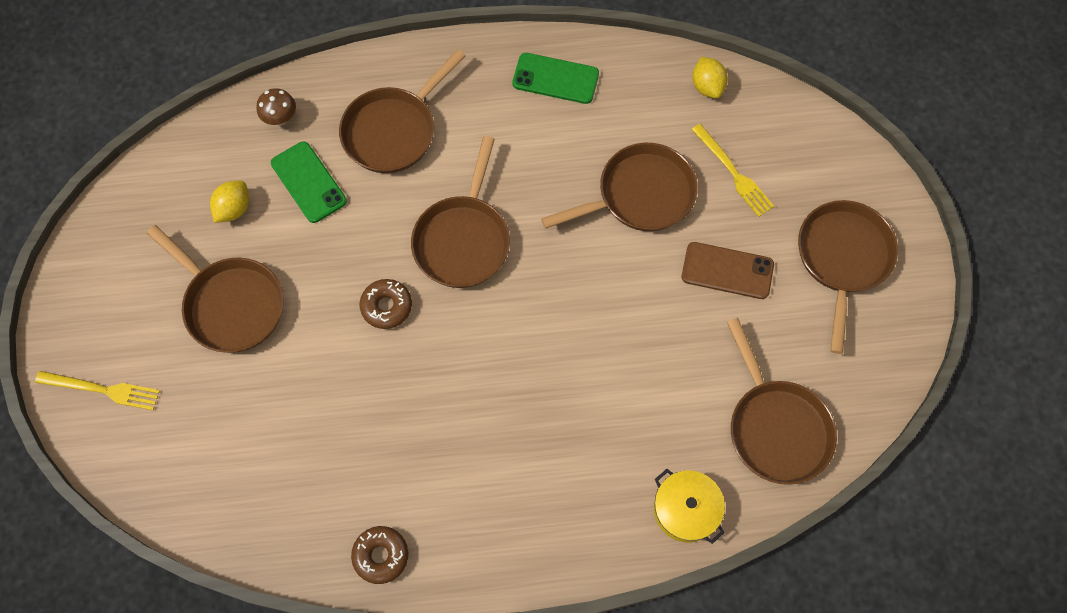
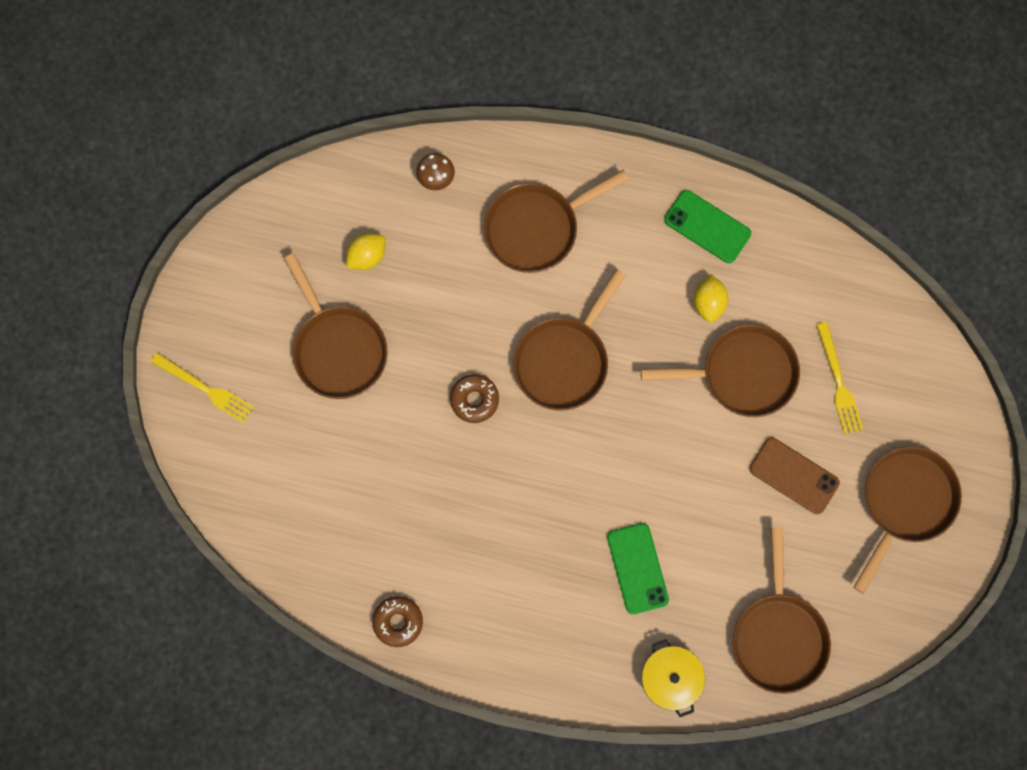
camera: 20 degrees right, 10 degrees up
green phone [271,142,347,223] -> green phone moved to [607,523,669,614]
yellow lemon [692,57,728,98] -> yellow lemon moved to [694,274,728,323]

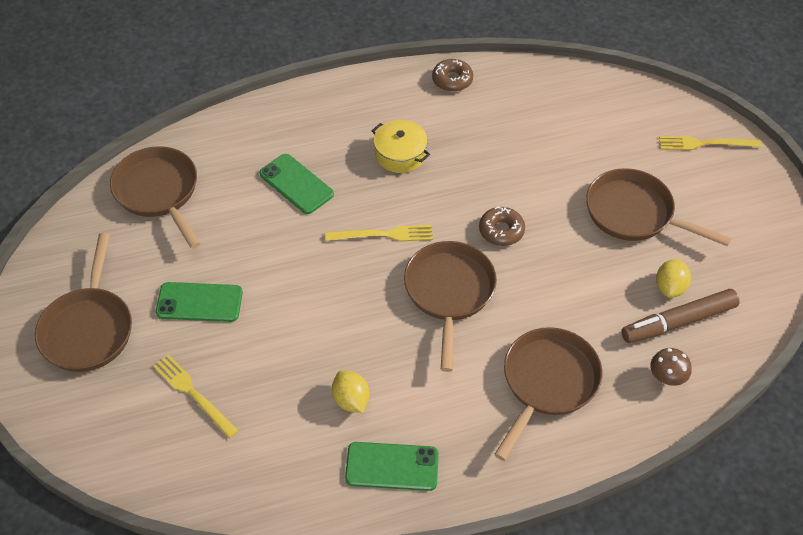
camera: 150 degrees right, 25 degrees down
brown pan [641,324,800,417] -> none
yellow pot [641,639,705,717] -> yellow pot moved to [372,120,430,173]
brown phone [749,437,840,514] -> green phone [156,282,243,322]
none -> yellow fork [325,225,433,242]
none -> brown marker [621,289,740,343]

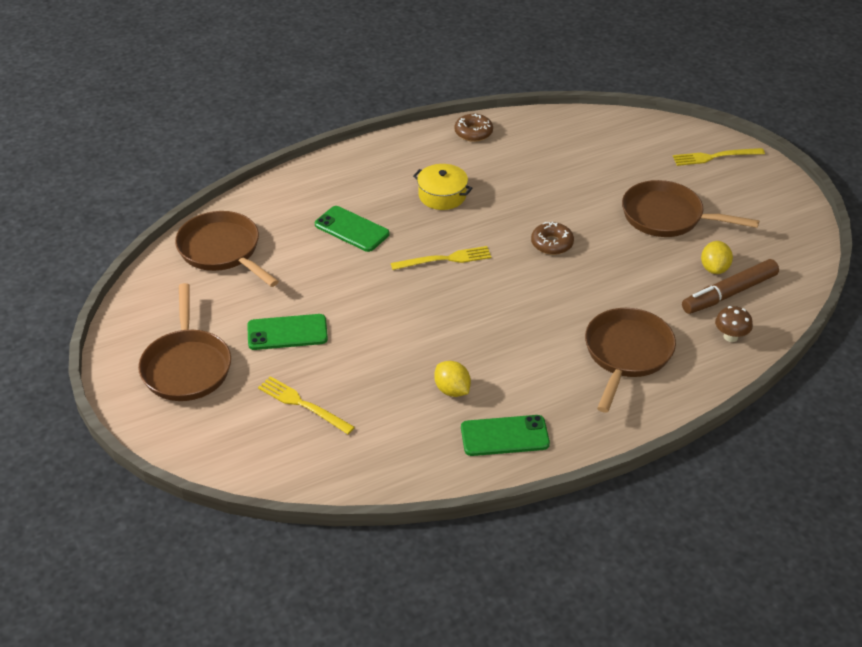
camera: 10 degrees left, 10 degrees down
brown pan [404,241,497,372] -> none

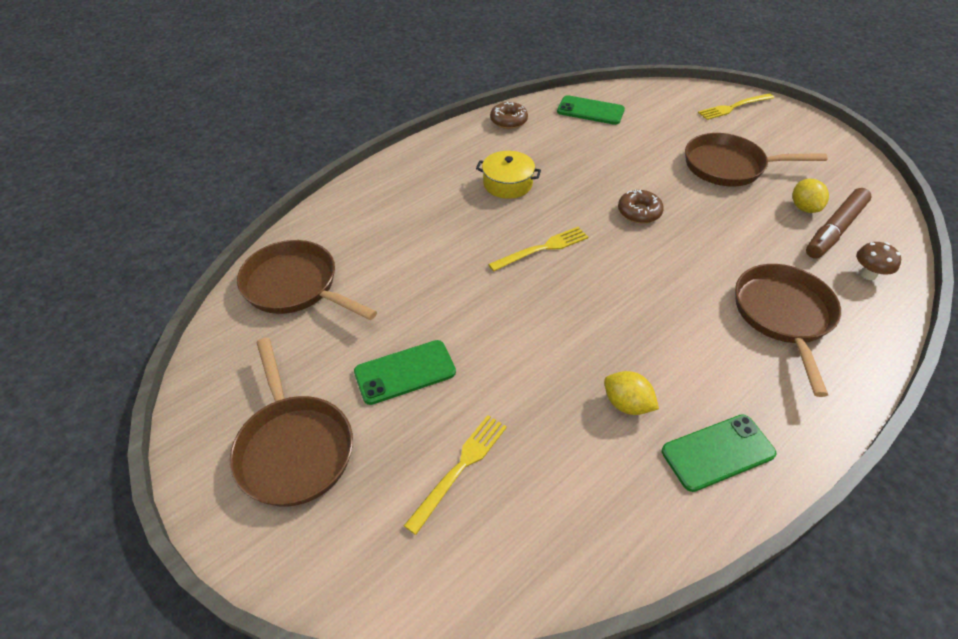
camera: 15 degrees left, 5 degrees up
yellow fork [258,376,355,434] -> yellow fork turned 105 degrees clockwise [404,415,507,535]
green phone [315,206,390,252] -> green phone moved to [557,95,625,125]

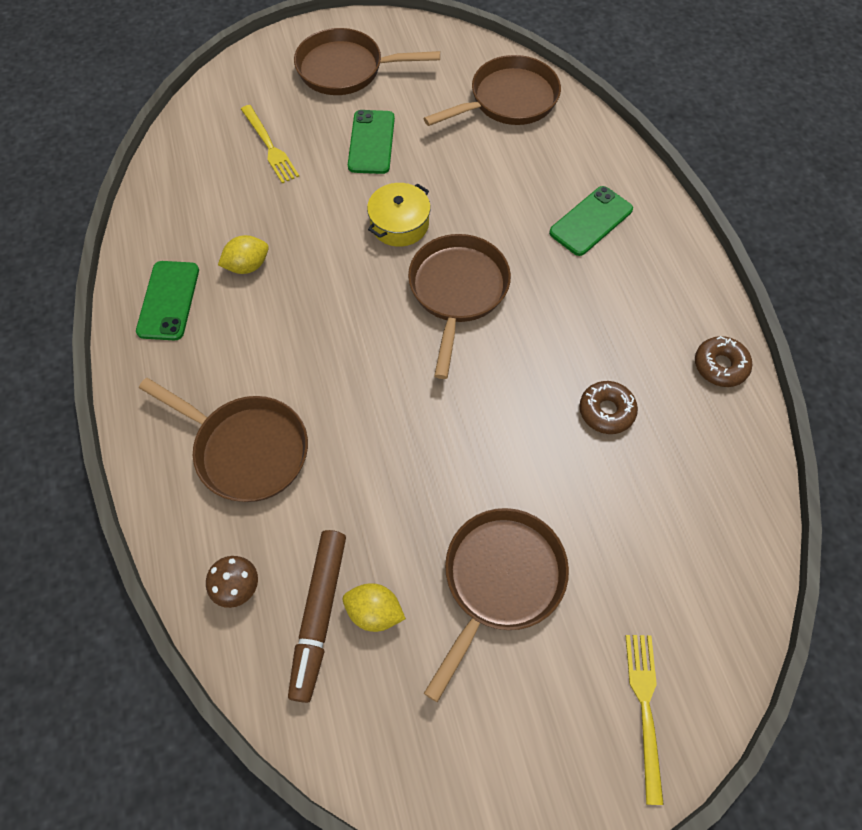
camera: 115 degrees right, 15 degrees up
yellow pot [476,151,541,199] -> yellow pot moved to [367,183,431,247]
yellow fork [488,227,588,271] -> brown pan [408,234,511,379]
green phone [557,95,625,125] -> green phone moved to [549,186,633,256]
brown donut [618,190,664,223] -> brown donut moved to [579,381,638,434]
brown marker [806,188,872,258] -> brown marker turned 150 degrees counterclockwise [288,530,346,703]

